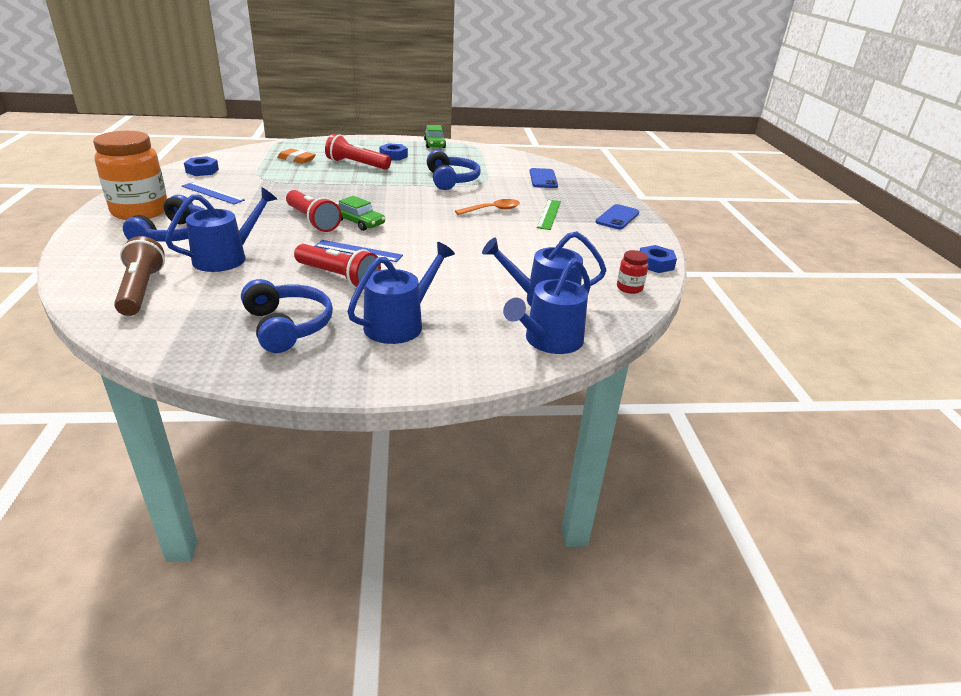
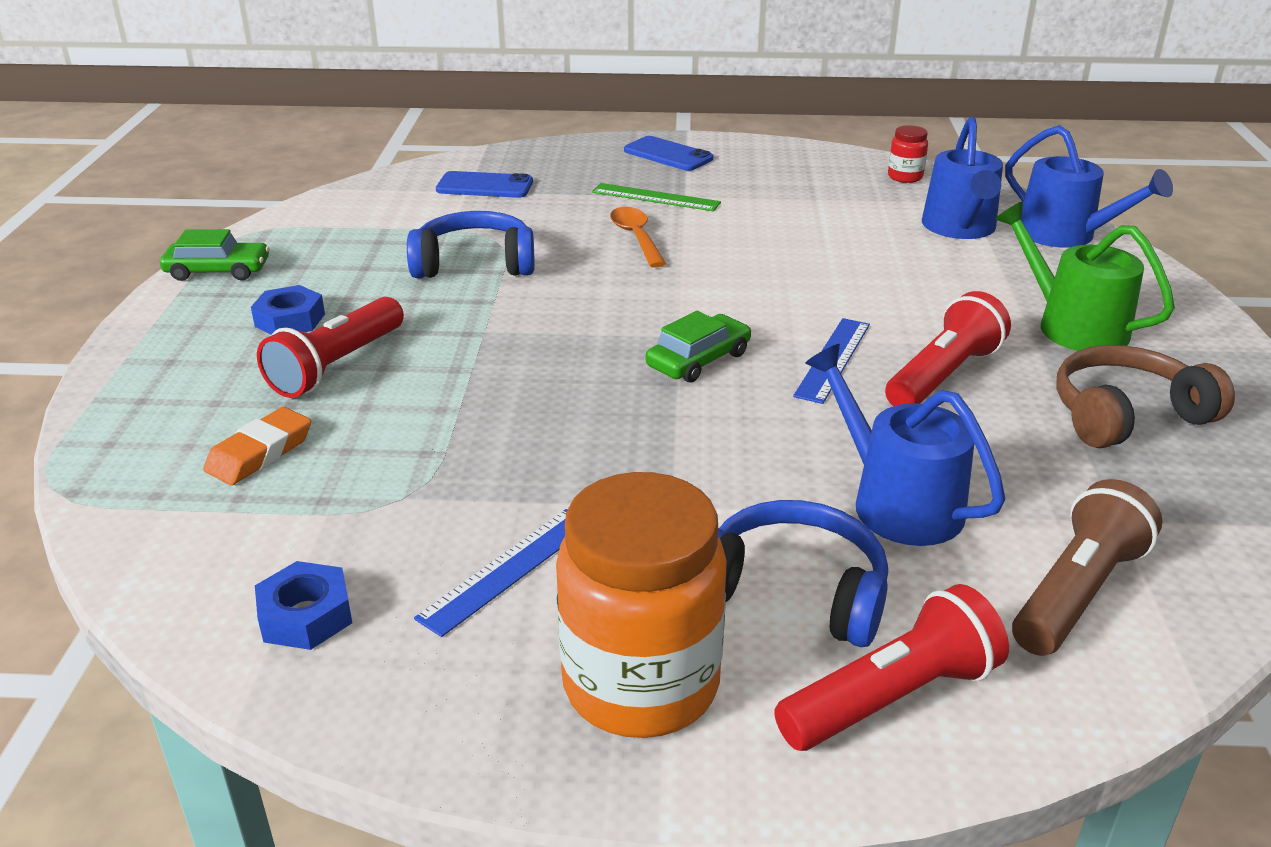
camera: 80 degrees left, 0 degrees up
brown flashlight [114,236,165,316] -> brown flashlight turned 135 degrees clockwise [1012,479,1163,656]
blue headphones [241,279,333,353] -> brown headphones [1056,345,1235,448]
red flashlight [286,190,341,232] -> red flashlight moved to [774,584,1009,751]
blue watering can [347,242,455,344] -> green watering can [995,201,1175,351]
blue nut [640,245,677,273] -> none

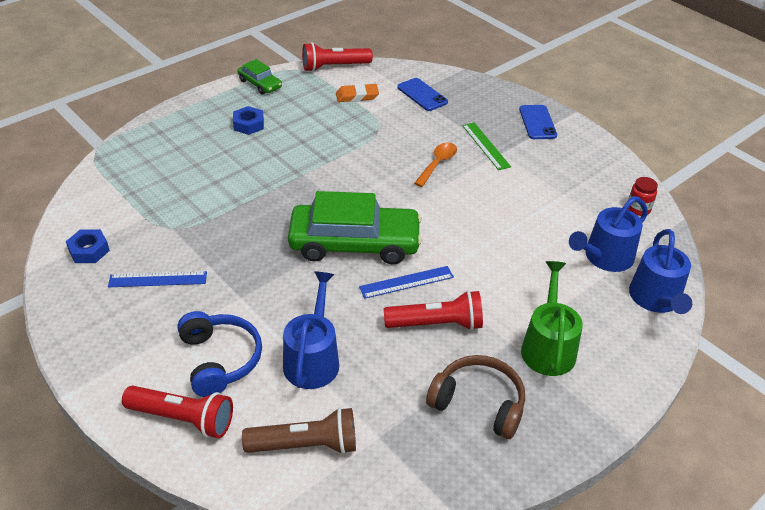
camera: 45 degrees right, 10 degrees up
orange eraser [203,407,311,485] -> orange eraser moved to [336,84,379,102]
red flashlight [257,297,404,398] -> red flashlight moved to [302,42,373,72]
blue headphones [407,211,535,278] -> none
orange jar [556,472,726,738] -> none
green car [645,311,751,383] -> green car [288,191,422,264], size x2.07

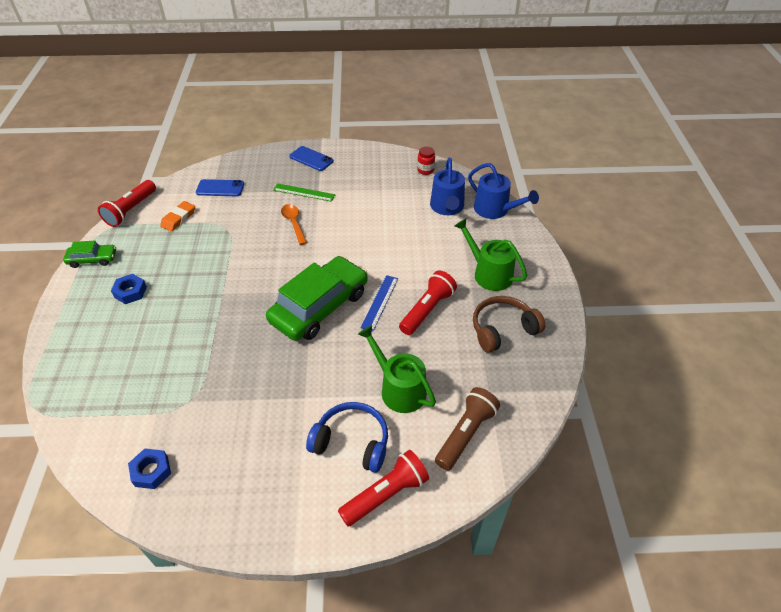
camera: 50 degrees left, 5 degrees up
blue ruler [108,271,207,287] -> none
blue watering can [283,271,339,389] -> green watering can [358,325,436,413]

